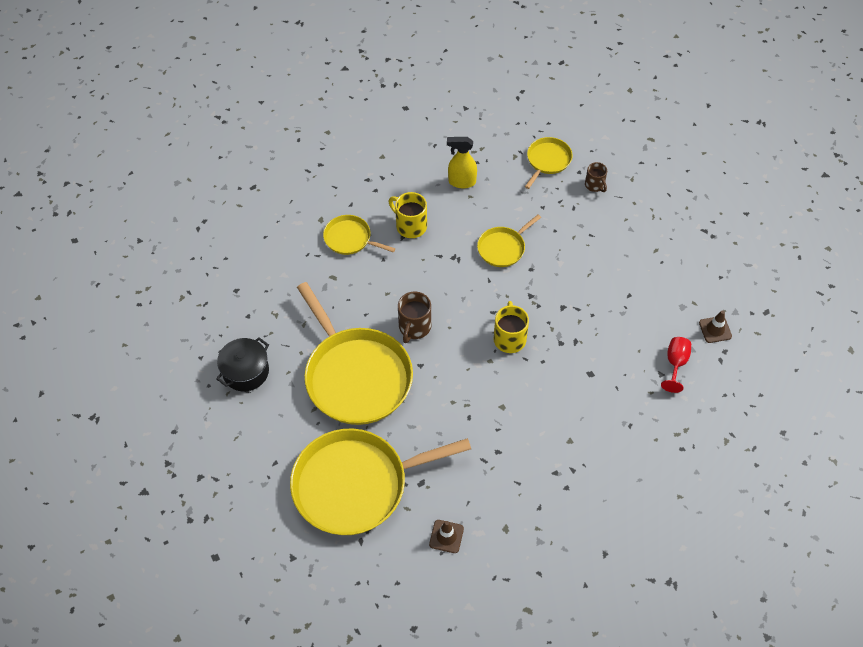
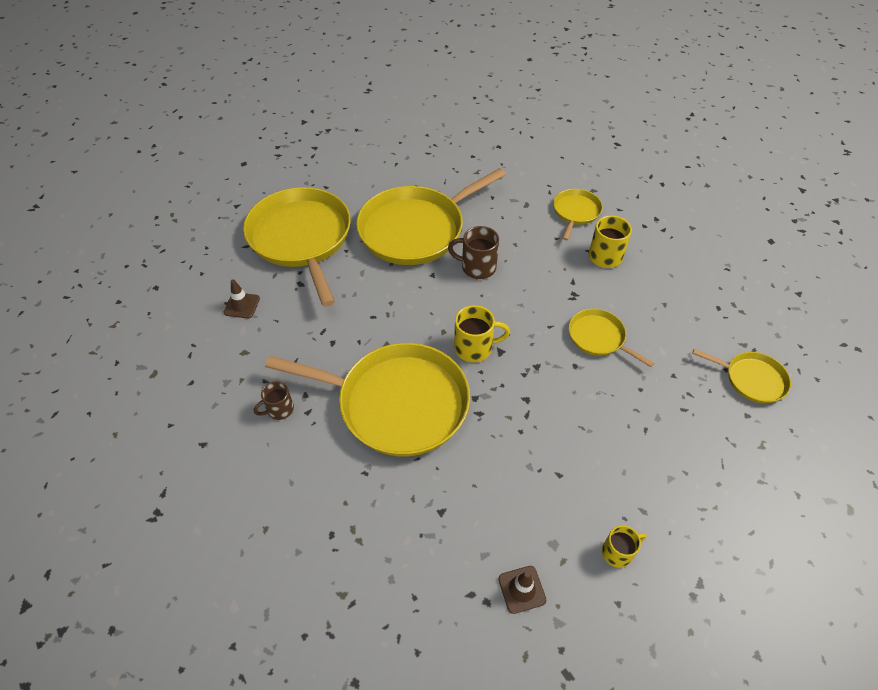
camera: 85 degrees right, 5 degrees down
black pot [216,337,269,391] -> none
yellow spray bottle [447,137,477,188] -> none
brown mug [585,162,607,192] -> brown mug moved to [254,381,294,420]
red goblet [661,337,691,393] -> none
none -> yellow pan [265,343,470,456]
none -> yellow mug [602,525,647,568]

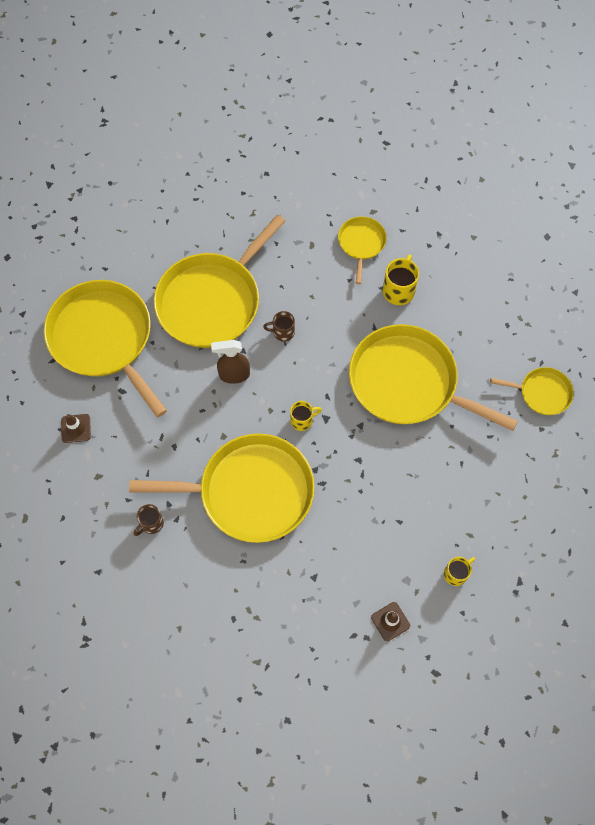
camera: 15 degrees left, 15 degrees up
brown mug [448,226,499,279] -> brown mug [263,311,295,342], size x0.65
yellow mug [454,305,510,362] -> yellow mug [290,401,322,431], size x0.65
yellow pan [569,309,654,367] -> yellow pan [349,324,518,431], size x2.09
none -> brown spray bottle [211,340,250,384]

